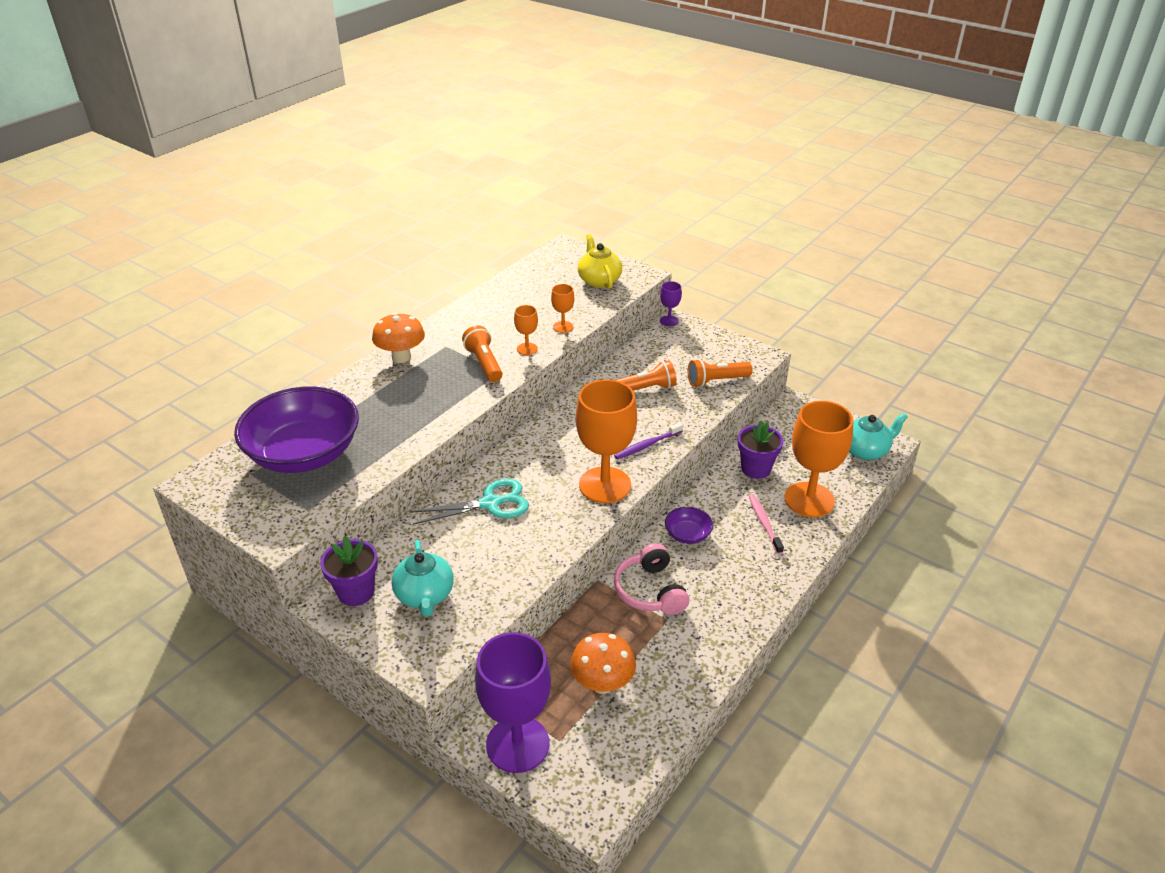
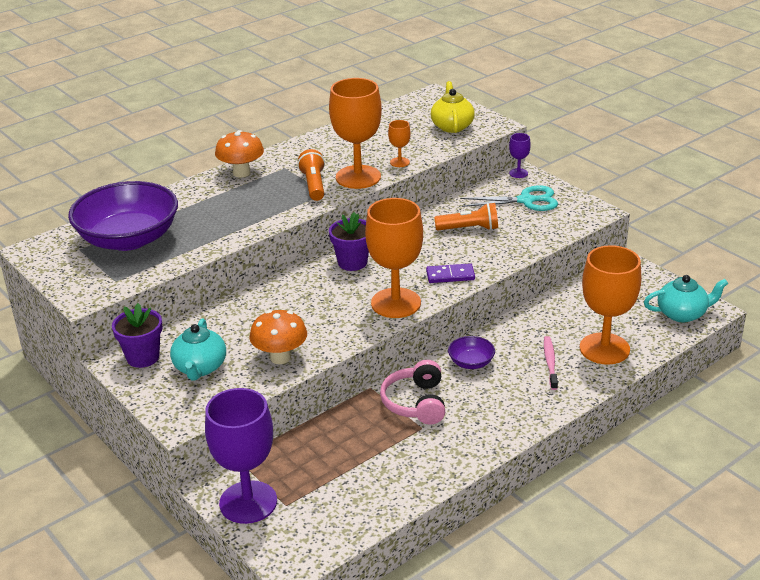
camera: 15 degrees right, 5 degrees down
turquoise scissors [410,479,529,525] -> turquoise scissors moved to [460,186,558,211]
orange goblet [514,305,538,355] -> orange goblet [329,78,382,189], size x2.26
orange mushroom [570,633,636,694] -> orange mushroom moved to [250,310,307,364]
purple toothbrush [614,422,683,460] -> purple domino [426,263,475,283]
orange flashlight [688,359,753,387] -> none
purple flower pot [738,421,783,479] -> purple flower pot moved to [329,212,369,271]

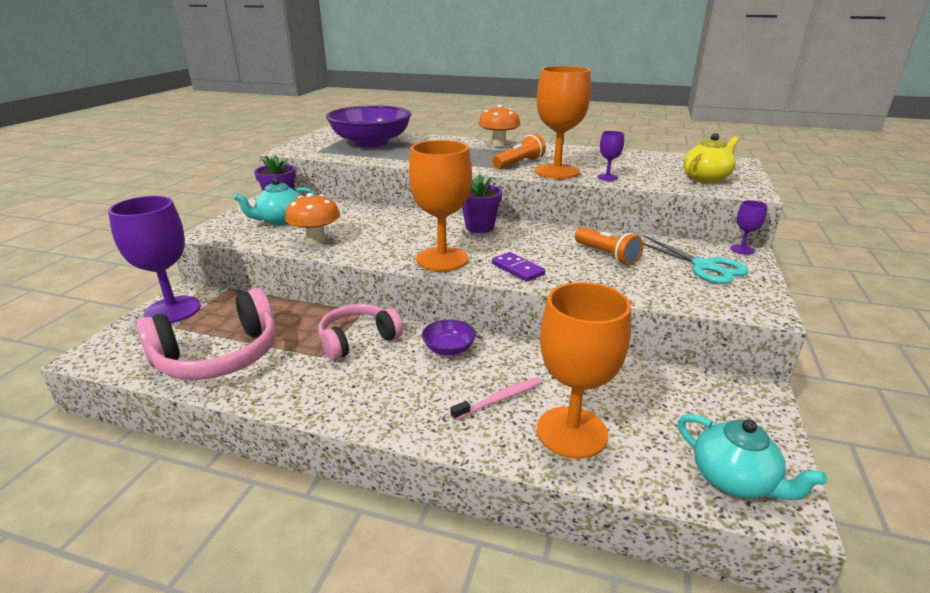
camera: 55 degrees right, 5 degrees down
orange goblet [388,120,411,167] -> purple goblet [597,131,624,181]
none -> pink headphones [136,288,276,380]

